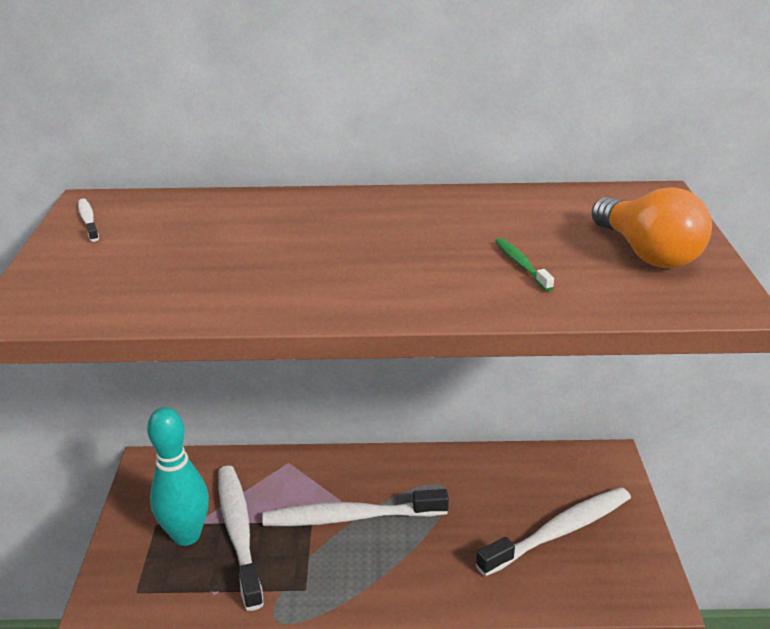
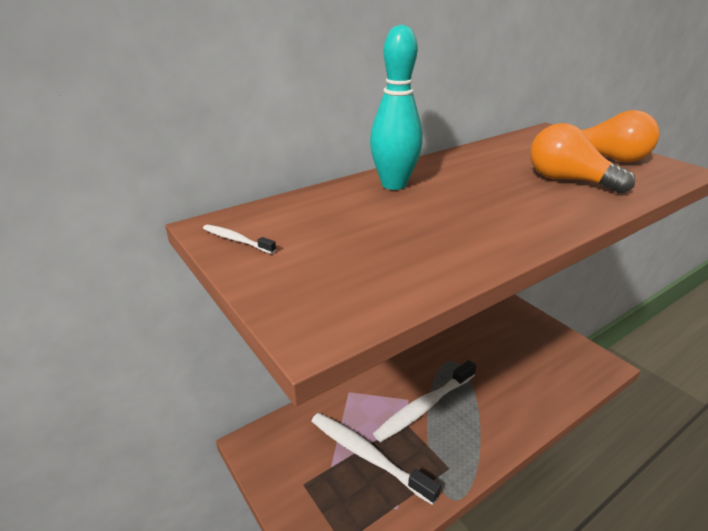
camera: 35 degrees left, 0 degrees up
turquoise bowling pin [147,407,209,546] -> turquoise bowling pin moved to [370,24,423,190]
white toothbrush [476,487,631,577] -> none
green toothbrush [495,238,554,291] -> orange light bulb [530,123,635,194]

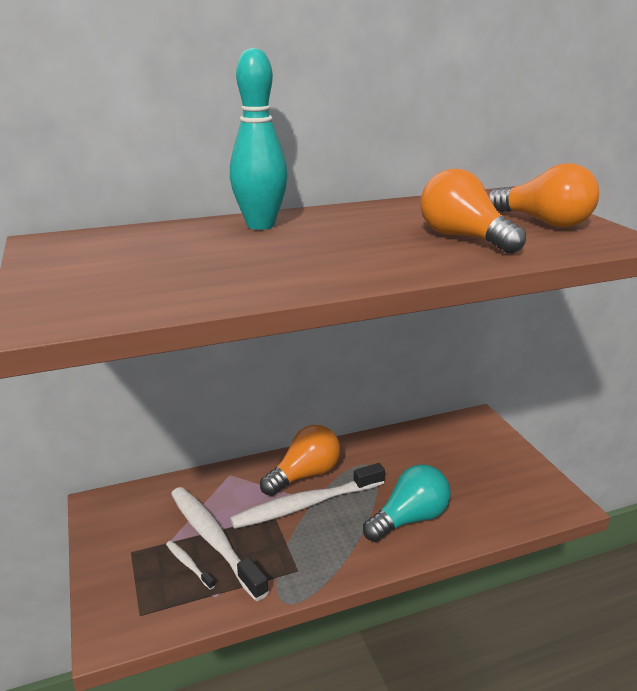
camera: 15 degrees right, 5 degrees down
white toothbrush [203,225,276,254] -> white toothbrush moved to [166,541,215,590]
none -> orange light bulb [260,425,340,496]
none -> turquoise light bulb [363,464,451,542]

